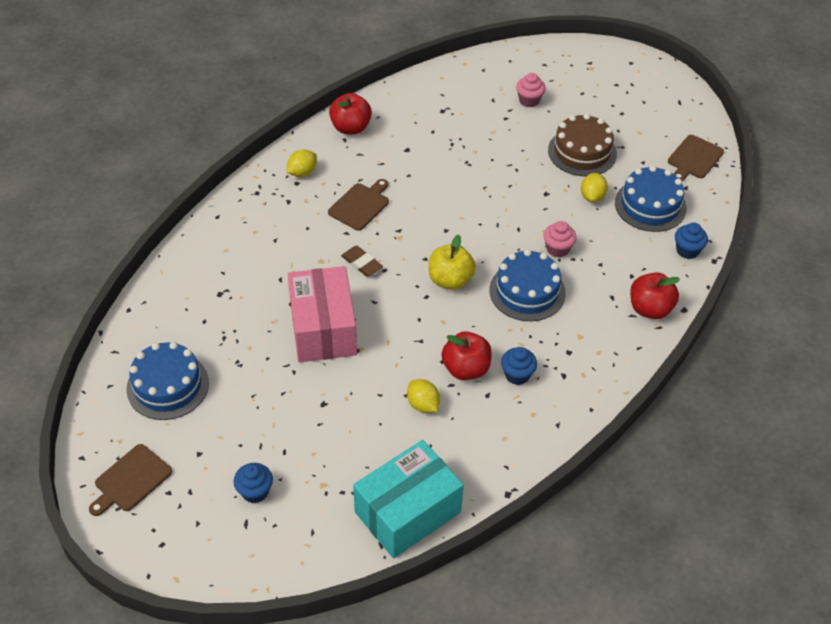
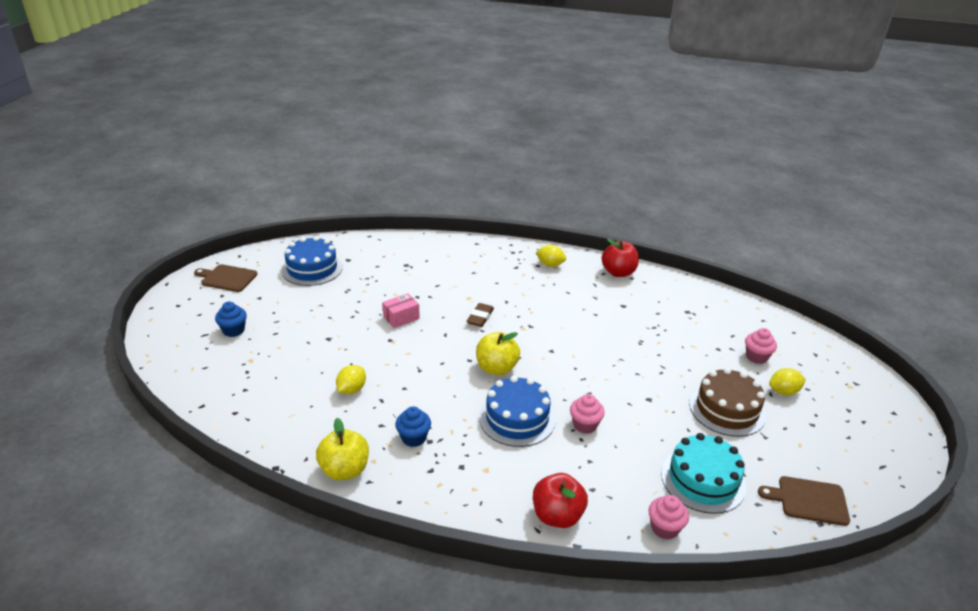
camera: 65 degrees right, 15 degrees down
pink box [288,266,357,362] -> pink box [382,293,420,328], size x0.46
brown cutting board [328,179,389,231] -> none
turquoise box [353,440,464,558] -> none
red apple [441,332,492,380] -> none
yellow lemon [581,173,608,202] -> yellow lemon moved to [769,368,806,395]
blue cake [615,166,687,232] -> turquoise cake [661,433,746,514]
blue cupcake [675,223,708,259] -> pink cupcake [649,495,689,540]
none -> yellow apple [316,418,369,481]

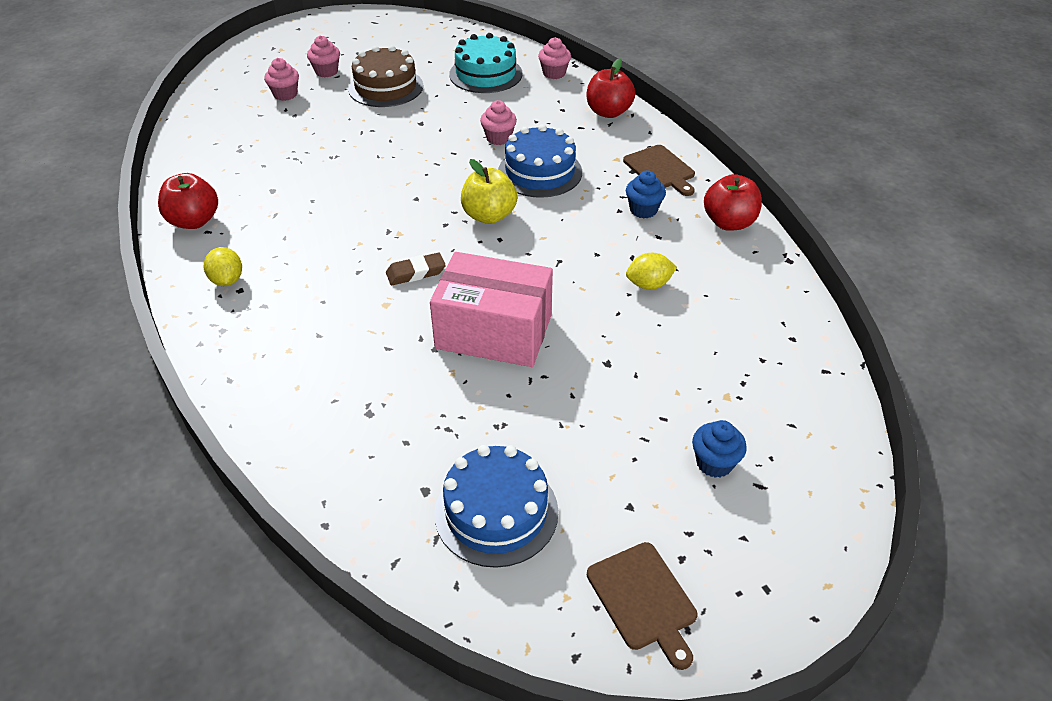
camera: 130 degrees left, 10 degrees up
yellow apple [316,418,369,481] -> red apple [704,174,762,231]
pink box [382,293,420,328] -> pink box [430,252,553,367], size x2.17
brown cutting board [758,476,850,526] -> brown cutting board moved to [623,145,695,196]
yellow lemon [769,368,806,395] -> pink cupcake [307,36,340,77]

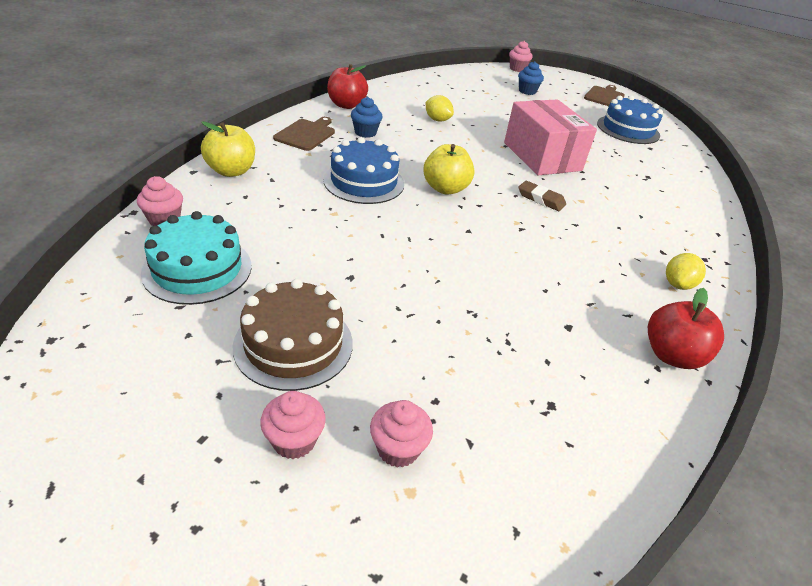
camera: 130 degrees left, 5 degrees down
pink cupcake [480,100,517,145] -> pink cupcake moved to [509,41,533,72]
red apple [587,58,635,118] -> yellow apple [201,121,255,177]

